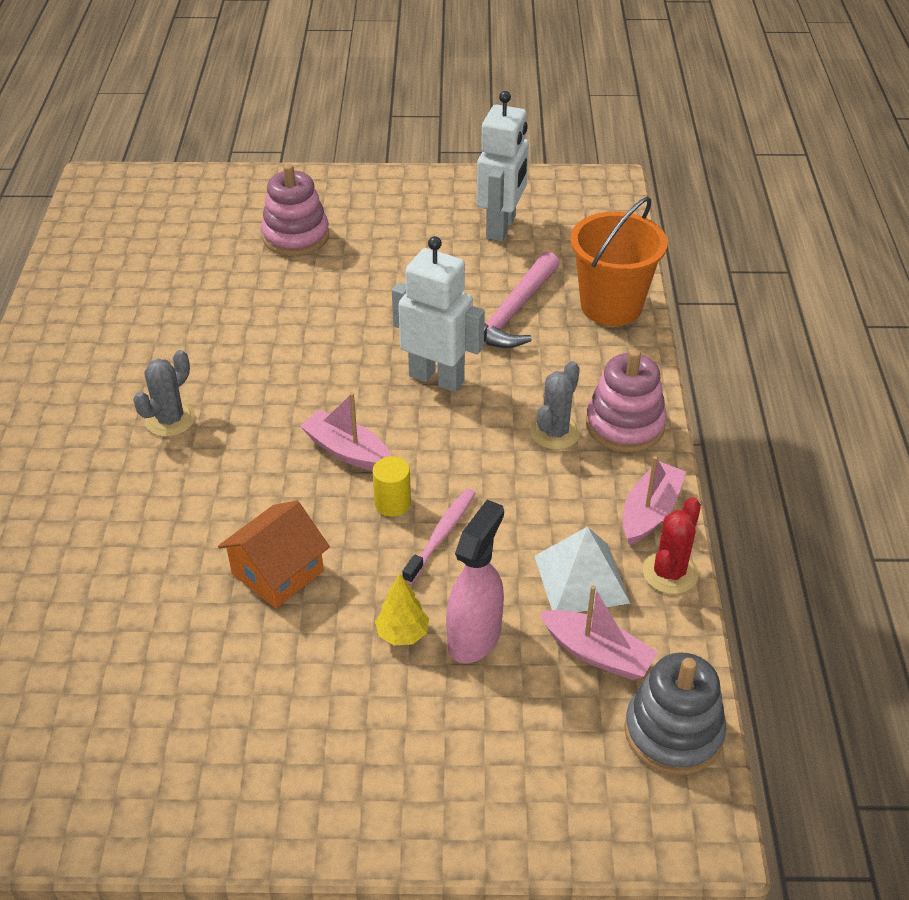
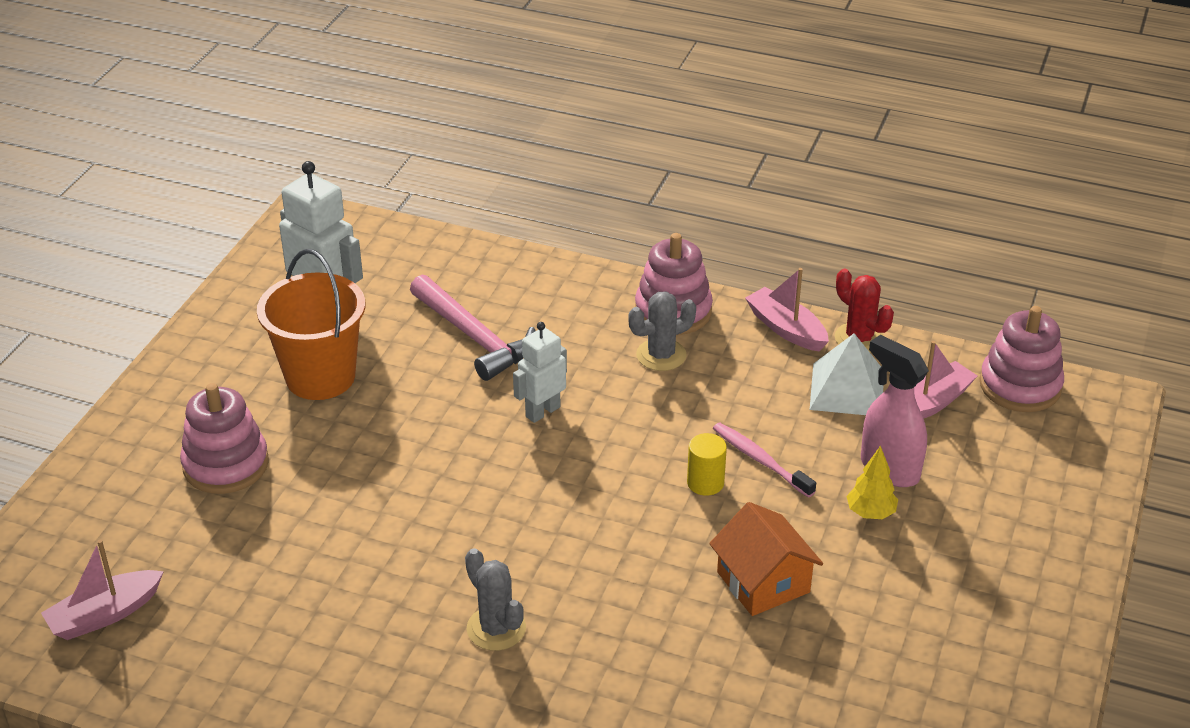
camera: 70 degrees left, 5 degrees down
pink boat [300,393,391,471] -> pink boat moved to [41,540,164,640]
white robot [392,236,485,392] -> white robot [513,322,567,423], size x0.62
grey cactus [530,361,581,450] -> grey cactus turned 75 degrees counterclockwise [628,291,696,371]
orange bucket [570,197,668,326] -> orange bucket moved to [257,249,365,400]
grey stacking toy [624,652,726,775] -> pink stacking toy [980,306,1064,412]

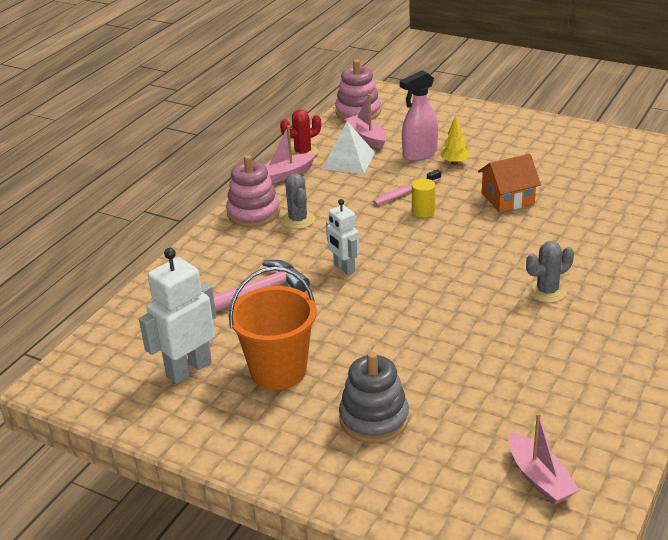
camera: 80 degrees left, 5 degrees down
pink stacking toy [180,383,269,494] -> grey stacking toy [339,351,409,443]

